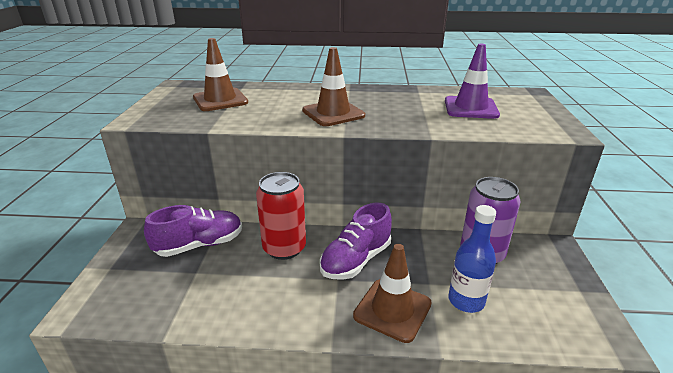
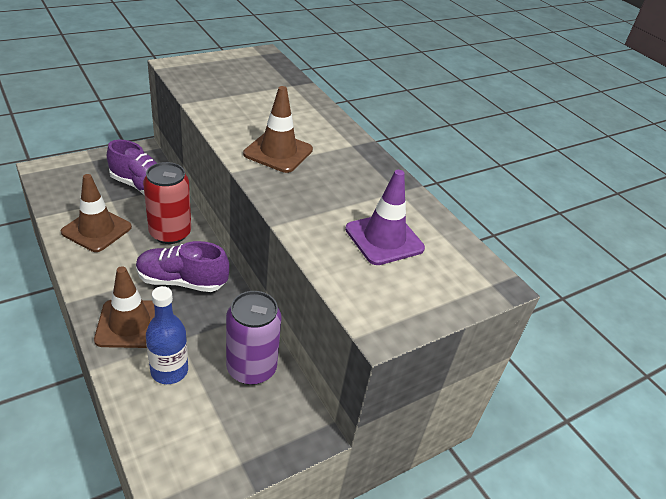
camera: 50 degrees right, 10 degrees up
brown traffic cone [193,38,248,111] -> brown traffic cone moved to [61,174,132,252]

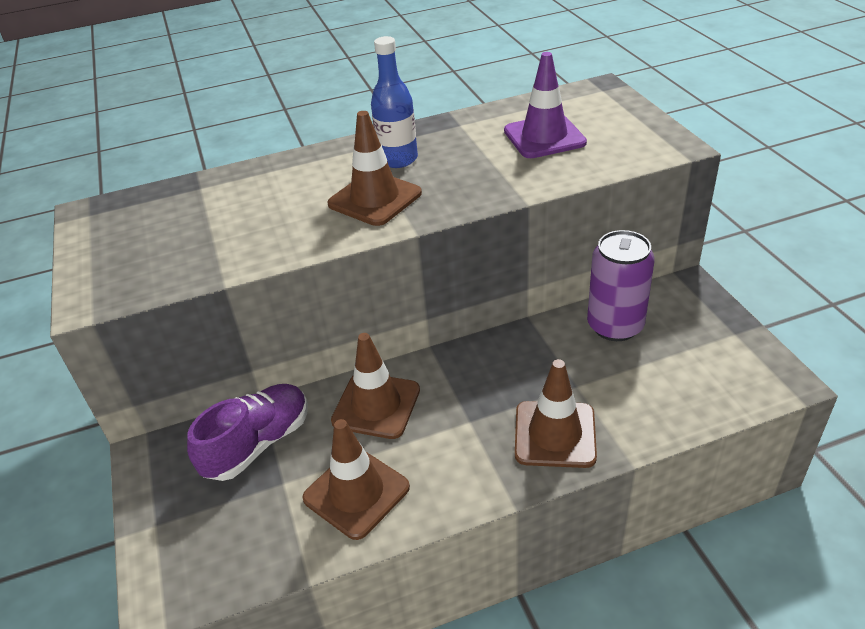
camera: 70 degrees left, 0 degrees up
purple shoe [136,241,229,292] -> none
red can [143,162,191,244] -> brown traffic cone [331,333,420,439]
blue bottle [146,286,188,384] -> blue bottle moved to [371,36,418,168]

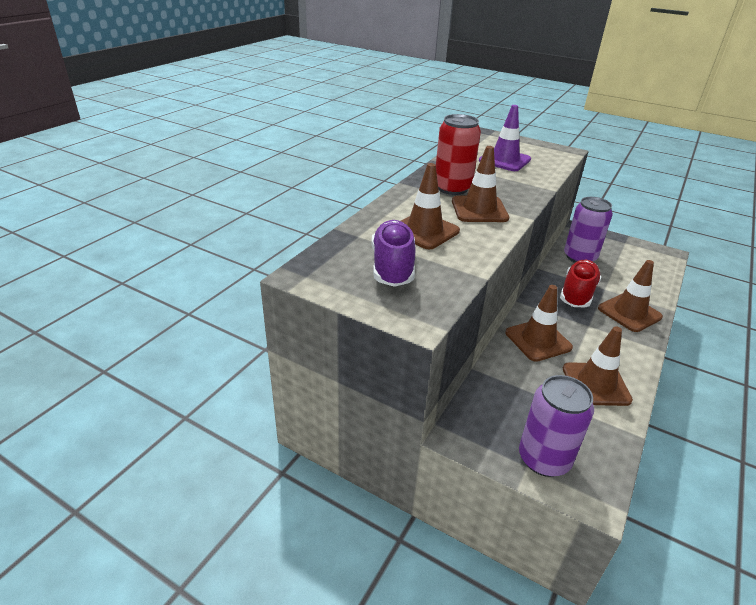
camera: 45 degrees left, 5 degrees down
purple shoe [187,384,308,481] -> purple shoe moved to [371,220,416,287]
blue bottle [371,36,418,168] -> red can [436,114,481,195]
none -> brown traffic cone [401,163,460,249]
none -> purple can [519,375,594,477]
none -> red shoe [560,260,601,307]

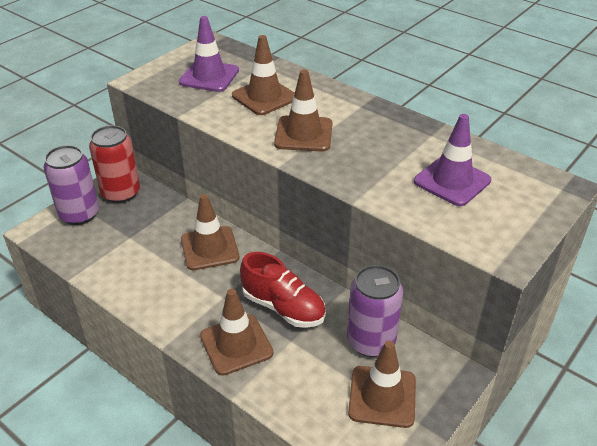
camera: 100 degrees right, 5 degrees up
purple shoe [371,220,416,287] -> purple traffic cone [179,16,239,92]
red can [436,114,481,195] -> red can moved to [89,125,140,203]
brown traffic cone [563,326,633,406] -> brown traffic cone moved to [348,341,416,428]

